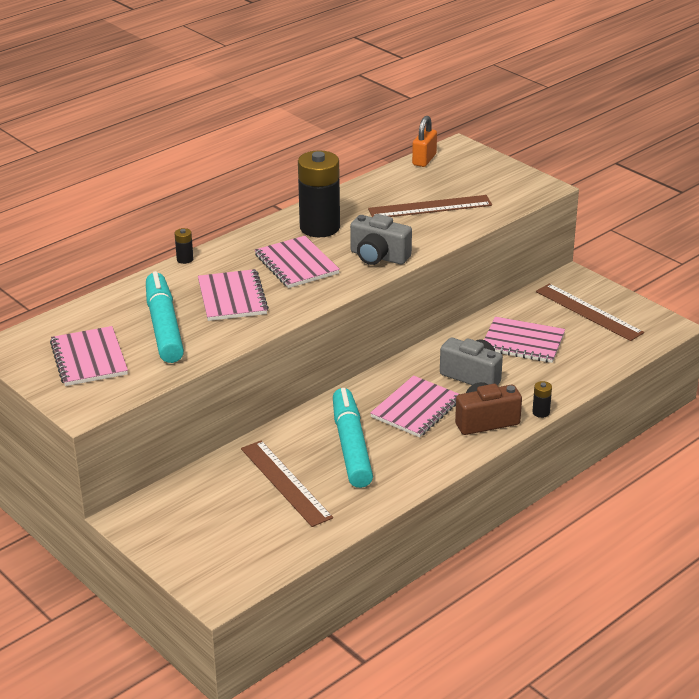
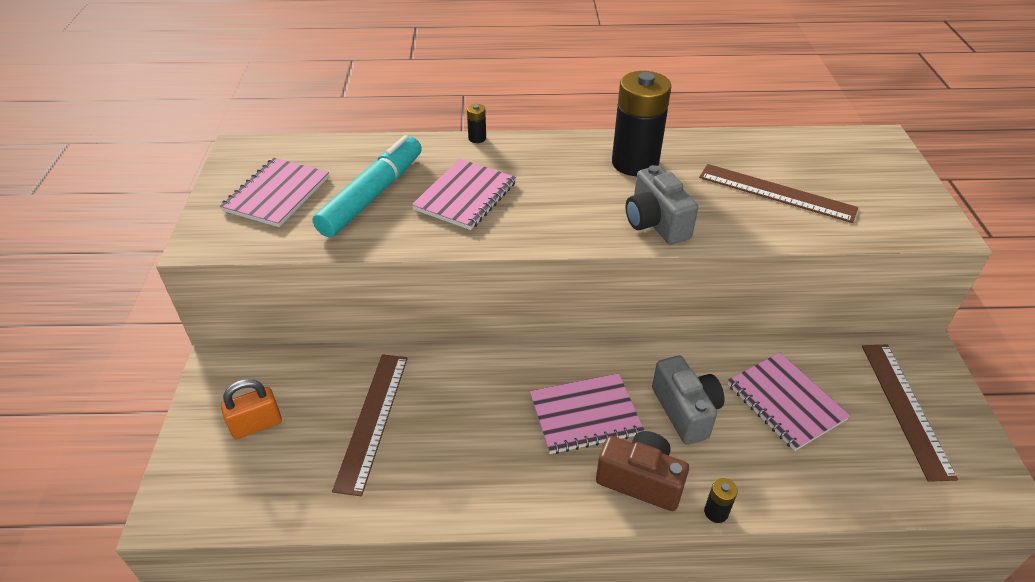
camera: 40 degrees right, 10 degrees up
pink notebook [255,236,340,288] -> none
turquoise marker [333,388,373,488] -> none
orange padlock [412,116,437,167] -> orange padlock moved to [221,379,282,439]

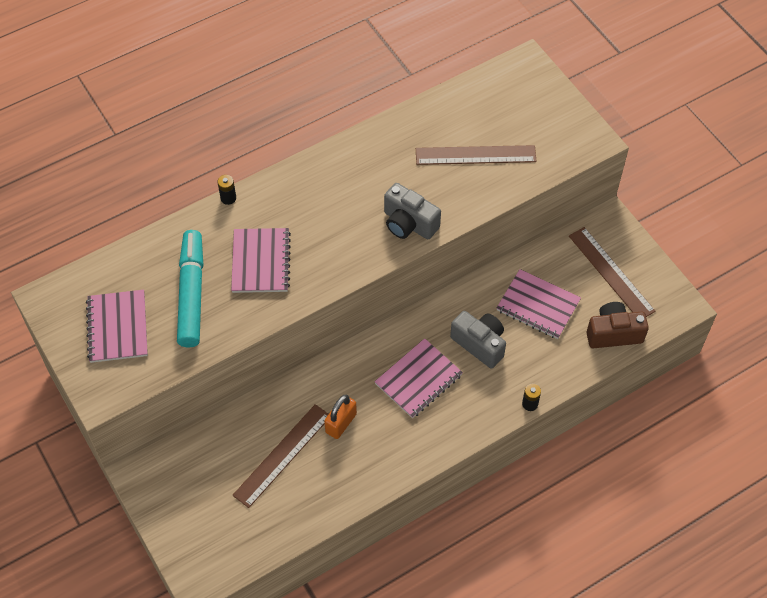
camera: 30 degrees left, 15 degrees up
orange padlock [221,379,282,439] -> orange padlock moved to [324,394,357,439]
brown ruler [332,354,408,496] -> brown ruler turned 60 degrees clockwise [233,404,328,508]
brown camera [596,431,689,511] -> brown camera moved to [587,302,649,348]
black battery [612,71,671,176] -> none

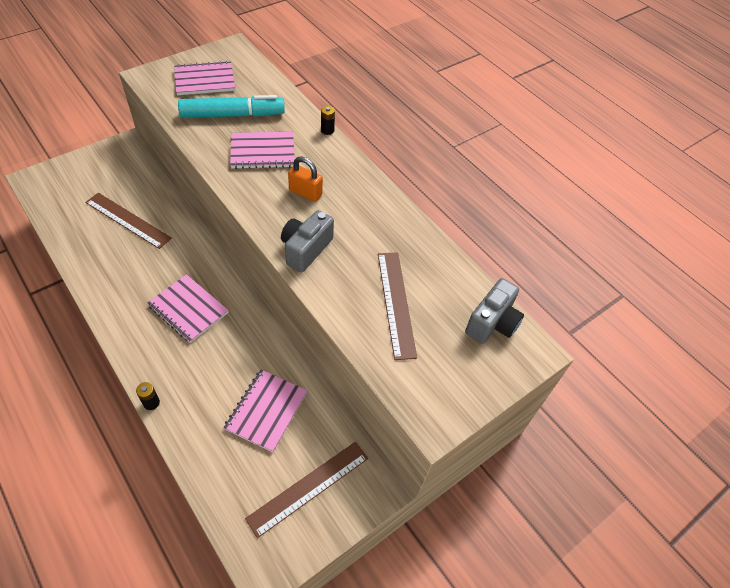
camera: 80 degrees right, 5 degrees down
orange padlock [324,394,357,439] -> orange padlock moved to [288,156,323,202]
grey camera [450,311,506,368] -> grey camera moved to [465,278,524,344]
brown camera [587,302,649,348] -> none

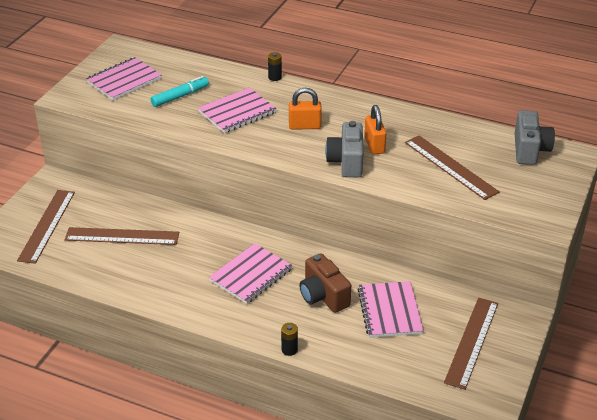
camera: 25 degrees left, 15 degrees down
pink notebook [147,274,229,343] -> pink notebook turned 60 degrees counterclockwise [209,243,293,304]
turquoise marker [178,95,285,118] -> turquoise marker [151,76,209,107], size x0.60
none -> brown ruler [17,190,75,264]
none -> brown camera [299,253,351,313]
none -> orange padlock [364,105,386,154]

